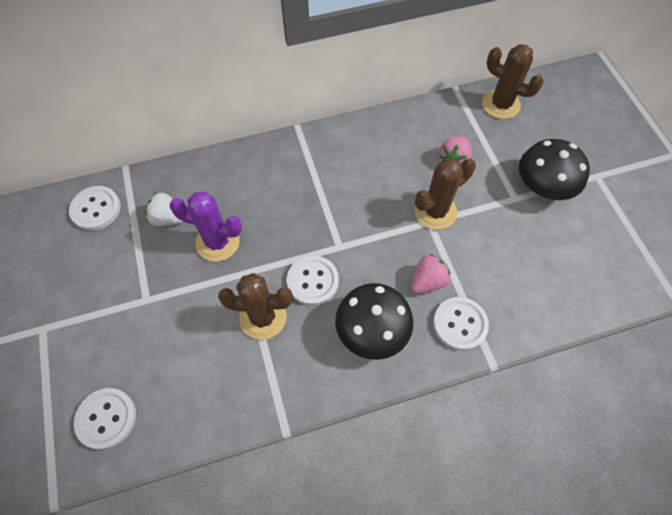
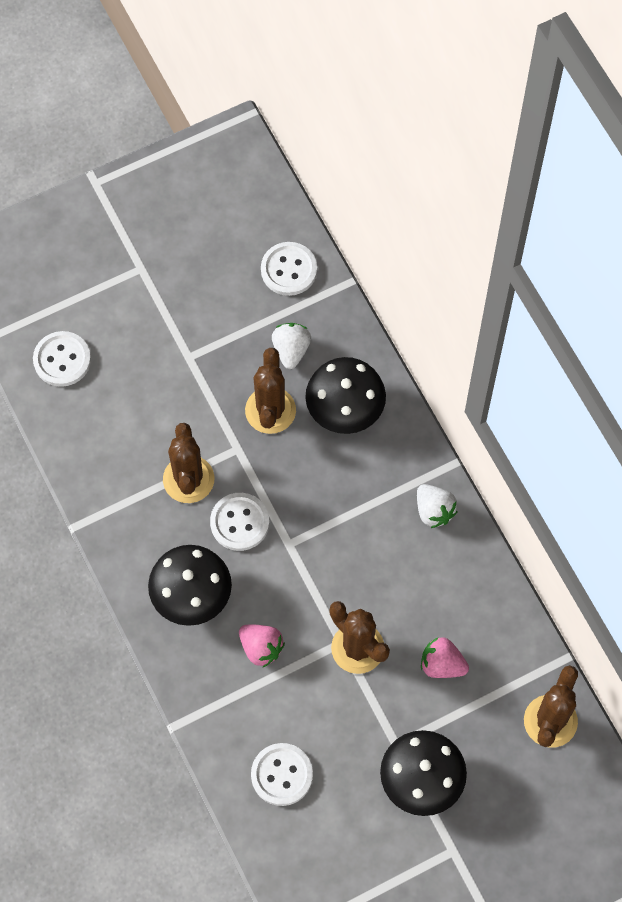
camera: 80 degrees right, 5 degrees up
purple cactus [169,191,242,262] -> brown cactus [245,348,296,434]
white button [433,297,489,351] -> white button moved to [251,743,313,806]
none -> black mushroom [305,357,386,434]
none -> white strawberry [417,484,458,528]

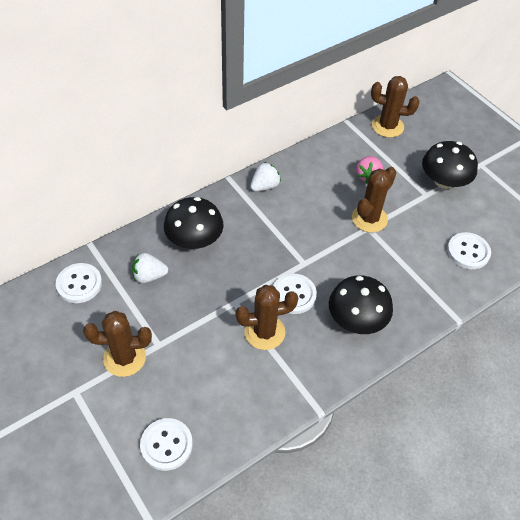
camera: 100 degrees left, 15 degrees down
pink strawberry [239,624,285,667] -> none
brown cactus [245,348,296,434] -> brown cactus moved to [83,311,152,377]

